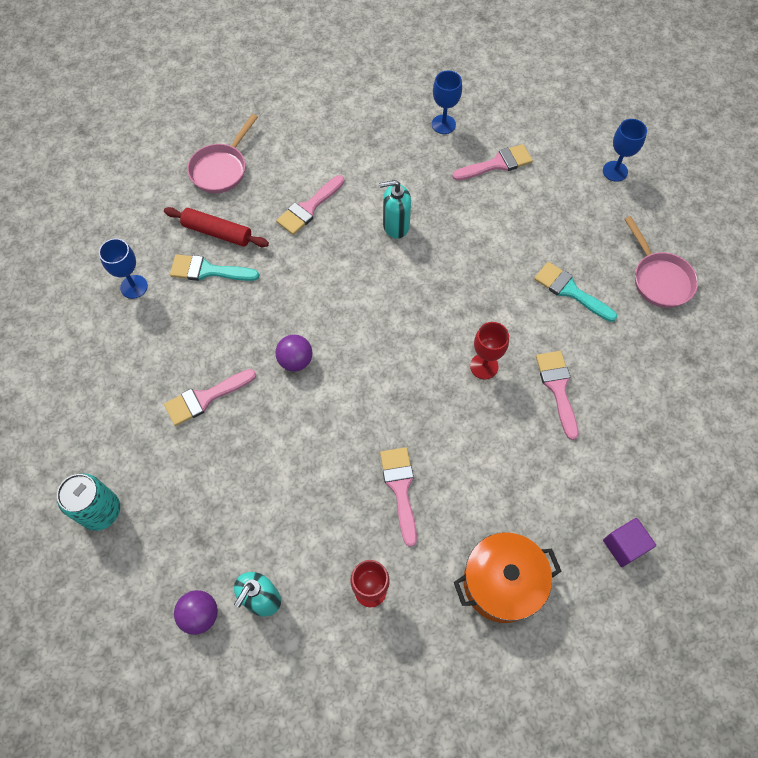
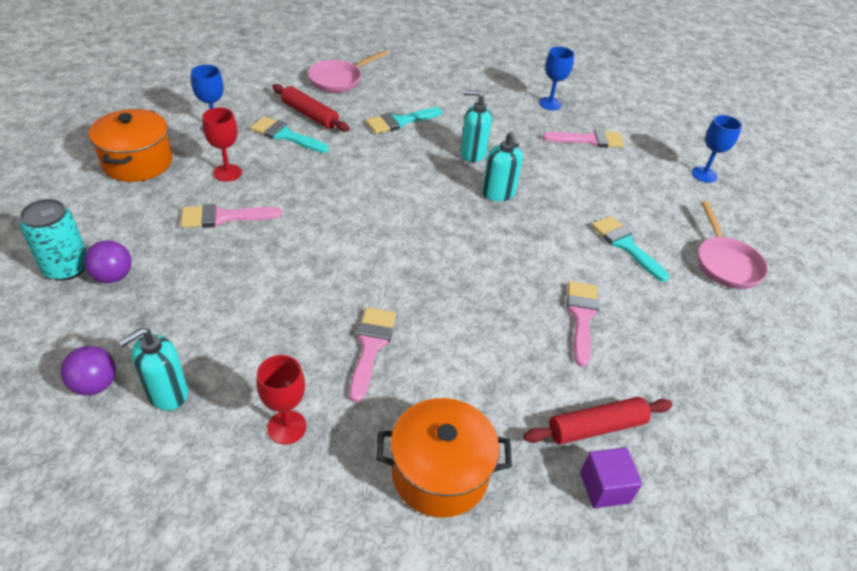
camera: 15 degrees right, 20 degrees down
purple ball [275,335,313,371] -> purple ball moved to [84,240,132,283]
pink brush [276,175,344,235] -> turquoise brush [366,107,442,134]
red goblet [470,322,509,380] -> red goblet moved to [202,107,242,182]
none -> orange pot [89,109,172,182]
none -> turquoise soap dispenser [482,131,523,201]
none -> red rolling pin [523,397,673,445]

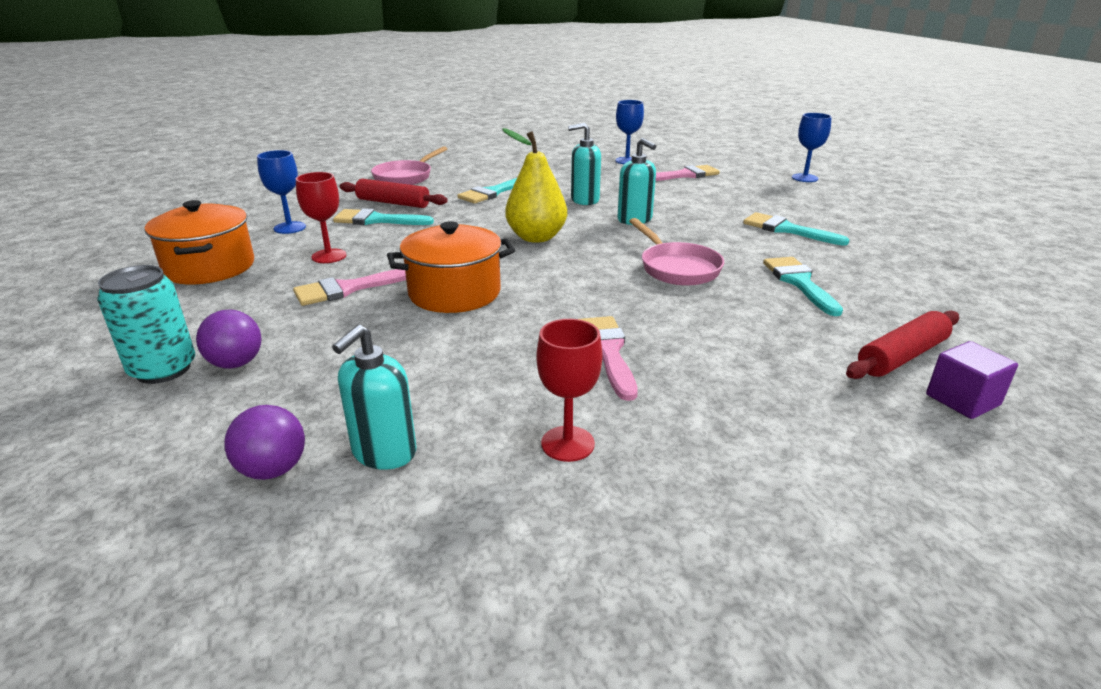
camera: 15 degrees left, 15 degrees down
orange pot [376,398,512,518] -> orange pot moved to [387,221,515,313]
pink brush [567,281,599,367] -> turquoise brush [763,257,843,316]
pink pan [698,201,768,289] -> pink pan moved to [629,218,724,286]
none -> yellow pear [502,128,567,243]

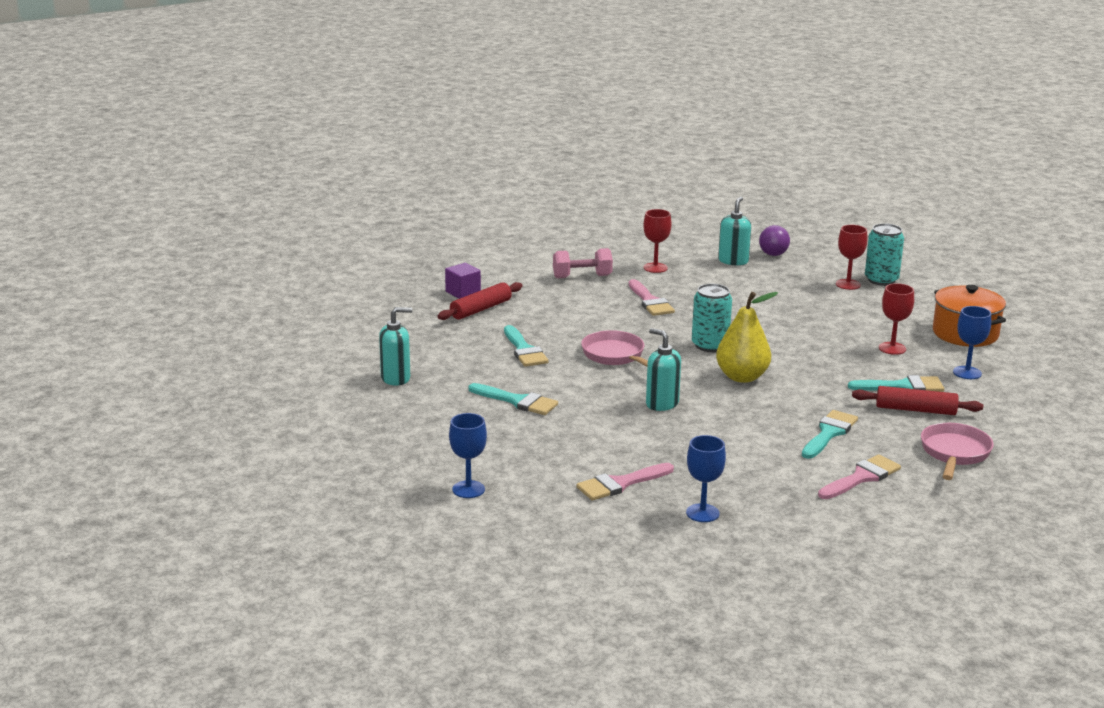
camera: 170 degrees right, 5 degrees down
purple ball [196,310,261,369] -> red goblet [836,225,868,290]
pink brush [293,269,406,306] -> pink brush moved to [818,455,901,499]
orange pot [387,221,515,313] -> none
turquoise soap dispenser [568,123,601,205] -> turquoise soap dispenser moved to [379,307,412,386]
none -> pink dumbbell [553,248,613,279]
none -> turquoise can [692,284,732,352]

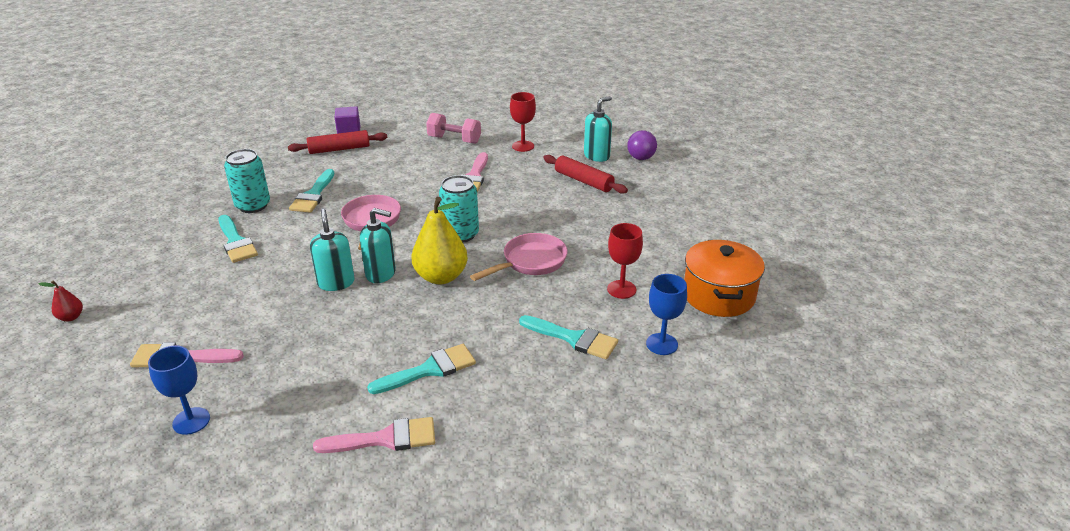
camera: 30 degrees right, 10 degrees up
turquoise soap dispenser [379,307,412,386] -> turquoise soap dispenser moved to [360,208,396,283]
blue goblet [449,413,487,498] -> red pear [39,281,83,321]
red goblet [836,225,868,290] -> none
red rolling pin [852,386,983,415] -> red rolling pin moved to [543,155,628,194]
turquoise can [865,223,904,286] -> turquoise can moved to [224,149,270,213]
pink pan [921,423,994,480] -> pink pan moved to [470,233,568,281]

